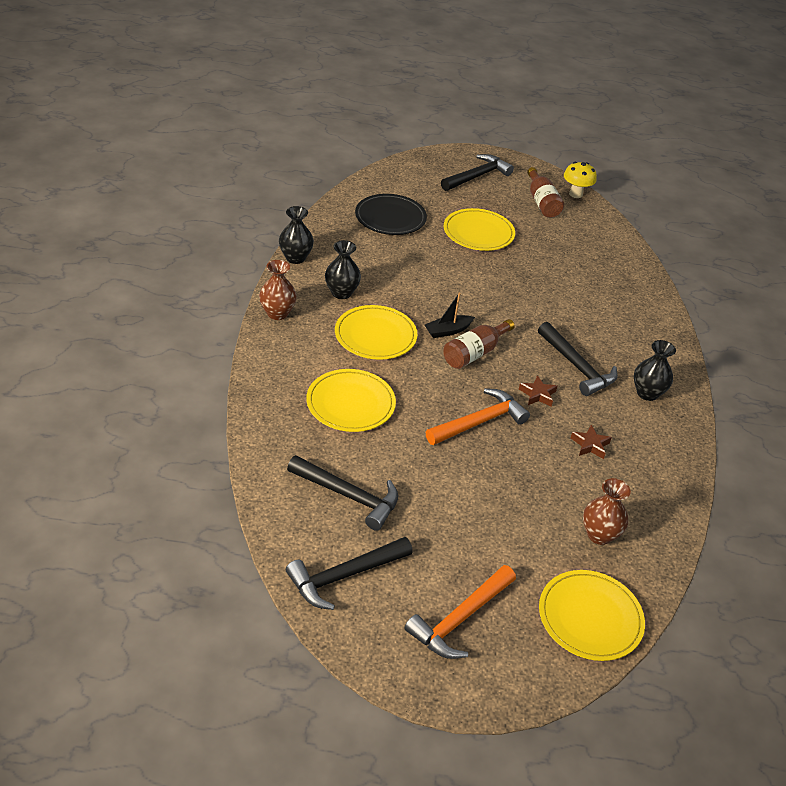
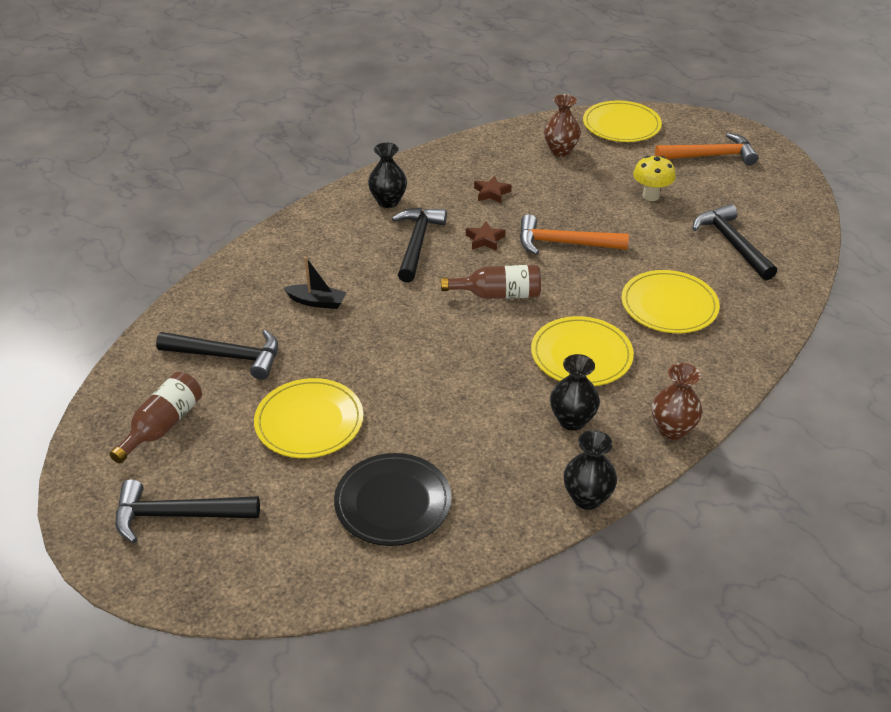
camera: 135 degrees left, 0 degrees up
black hammer [286,537,413,610] -> black hammer moved to [156,330,278,380]
black boat [425,293,475,338] -> black boat moved to [283,257,347,309]
yellow mushroom [564,162,597,198] -> yellow mushroom moved to [633,155,676,201]

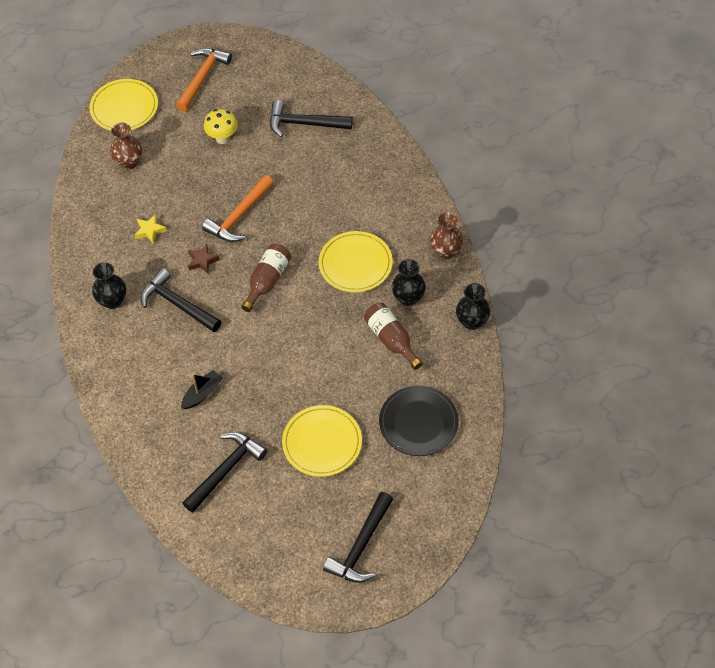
camera: 60 degrees left, 15 degrees up
brown bottle [109,372,202,464] -> brown bottle moved to [364,303,423,370]
brown star [474,176,512,203] -> yellow star [135,214,167,244]
yellow plate [622,270,720,333] -> none

